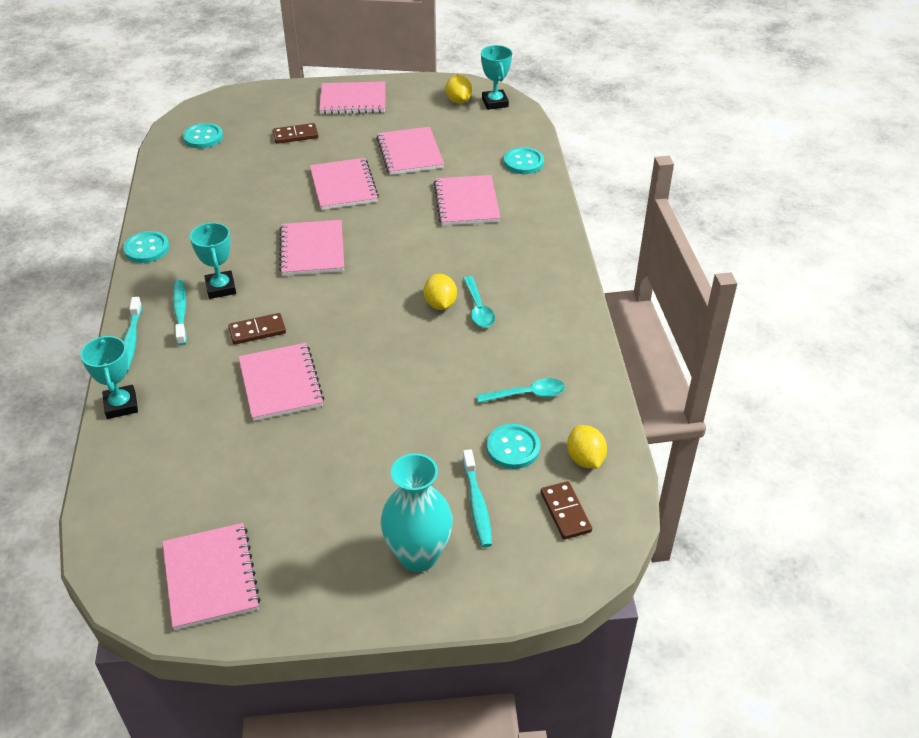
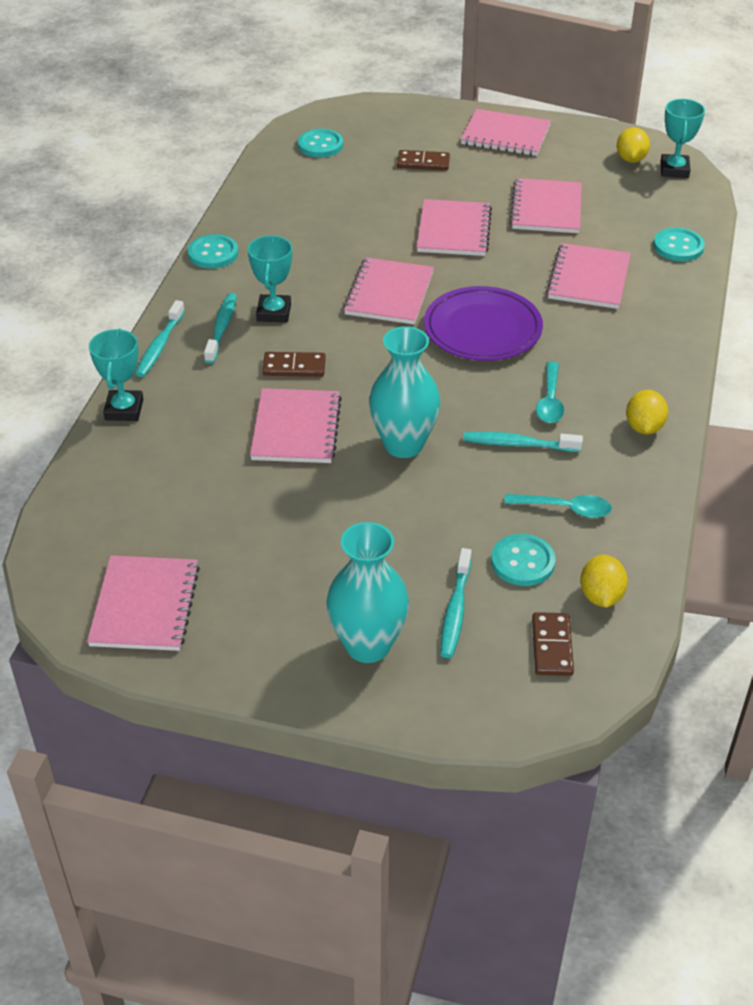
camera: 20 degrees right, 0 degrees up
yellow lemon [424,274,457,310] -> yellow lemon moved to [626,390,668,434]
none -> turquoise vase [369,326,440,458]
none -> purple plate [424,286,543,361]
none -> turquoise toothbrush [463,431,583,452]

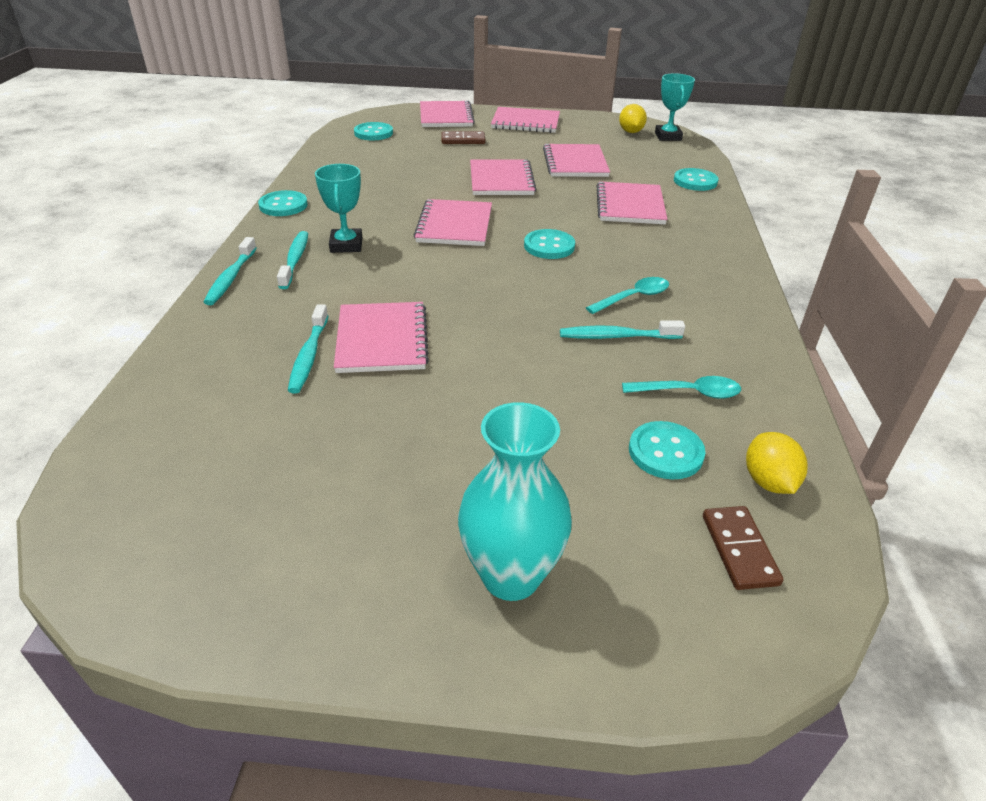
camera: 10 degrees left, 5 degrees down
pink notebook [87,555,200,651] -> pink notebook moved to [420,101,475,127]
turquoise trophy [89,328,143,421] -> none
brown domino [262,352,326,377] -> none
turquoise vase [369,326,440,458] -> none
purple plate [424,286,543,361] -> turquoise button [524,229,575,259]
turquoise toothbrush [440,548,472,658] -> turquoise toothbrush moved to [288,304,328,393]
turquoise spoon [536,362,564,423] -> turquoise spoon turned 120 degrees counterclockwise [586,277,669,314]
yellow lemon [626,390,668,434] -> none

